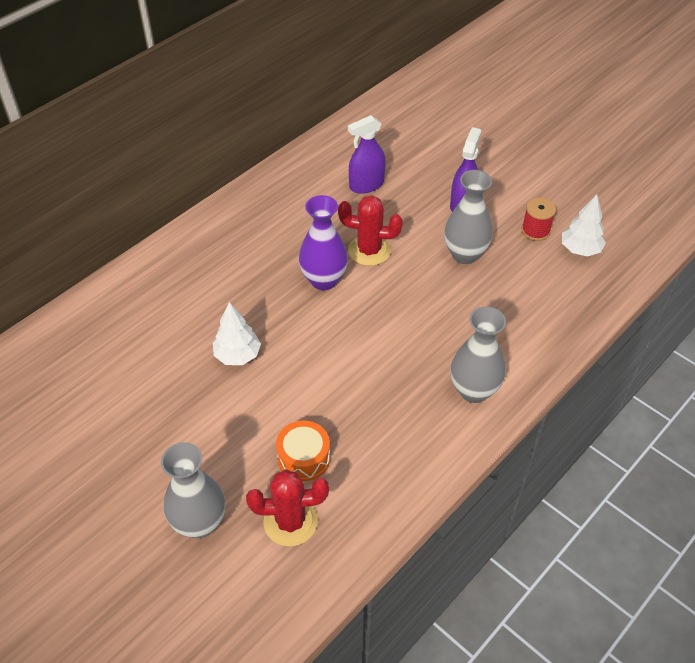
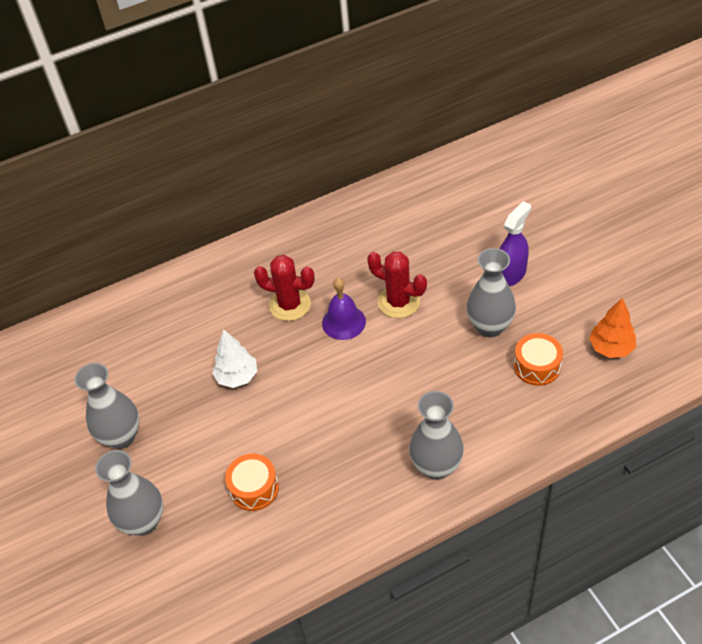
camera: 25 degrees right, 0 degrees up
red cactus [246,469,329,546] -> red cactus moved to [254,255,315,321]
purple vase [299,195,348,290] -> purple bell [322,278,366,340]
purple spray bottle [348,115,386,194] -> none
red spool [521,198,556,241] -> none
white tree [562,194,606,256] -> orange tree [589,298,636,358]
none -> grey vase [75,363,140,449]
none -> orange drum [514,333,563,386]

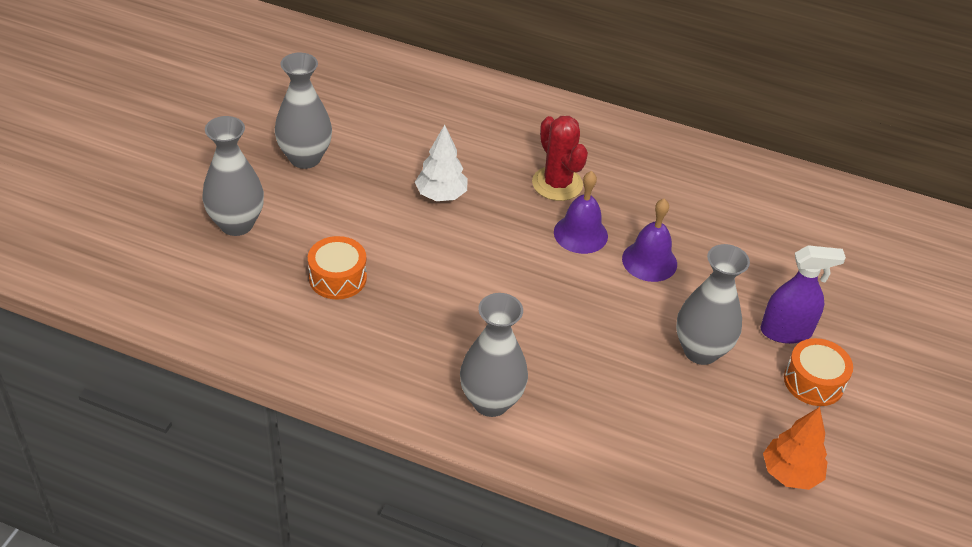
camera: 40 degrees right, 5 degrees down
red cactus [367,251,427,318] -> purple bell [622,199,677,282]
orange drum [514,333,563,386] -> orange drum moved to [784,338,853,406]

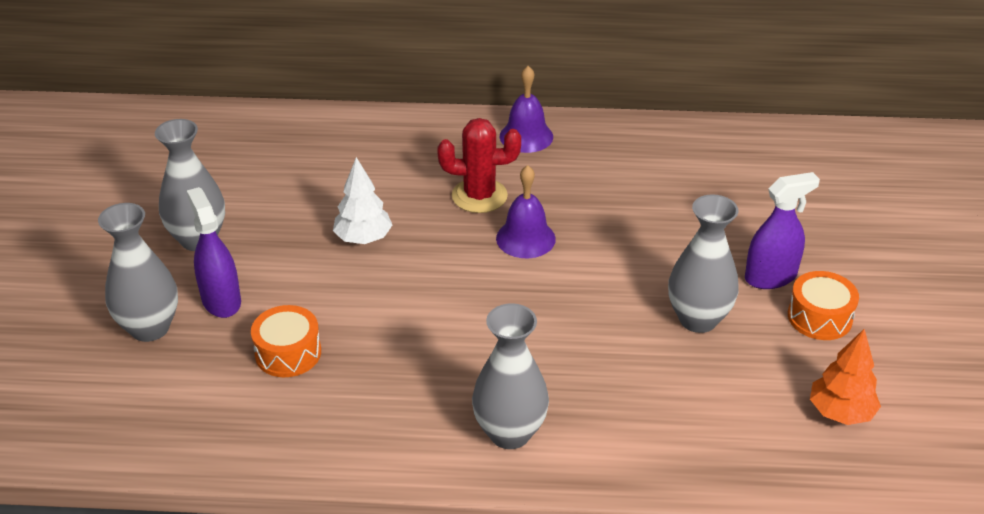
camera: 15 degrees left, 5 degrees down
red cactus [532,116,588,201] -> red cactus turned 45 degrees counterclockwise [437,118,521,213]
purple bell [622,199,677,282] -> purple bell moved to [500,66,553,153]
none -> purple spray bottle [187,187,241,318]

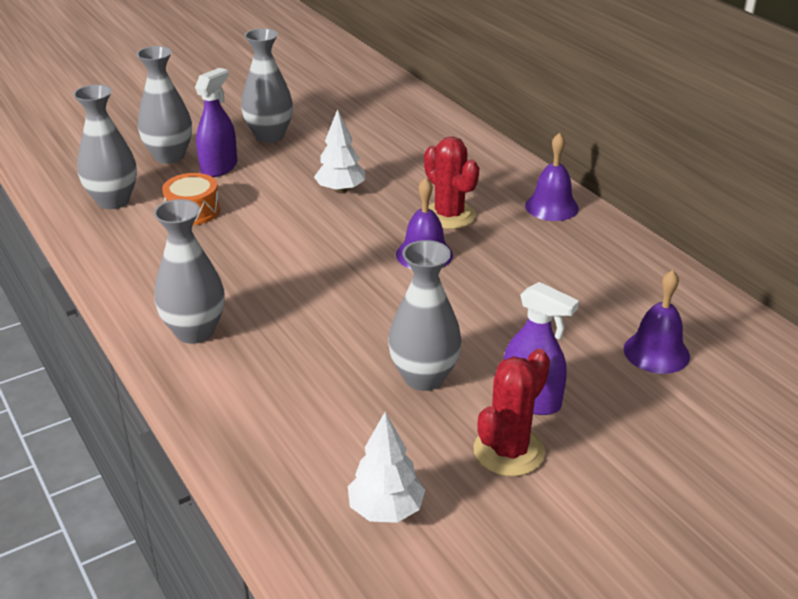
camera: 55 degrees right, 5 degrees down
orange drum [788,271,859,340] -> red cactus [474,349,550,476]
orange tree [810,329,881,425] -> white tree [348,412,425,523]
none -> grey vase [73,84,137,209]
none -> purple bell [624,270,690,374]

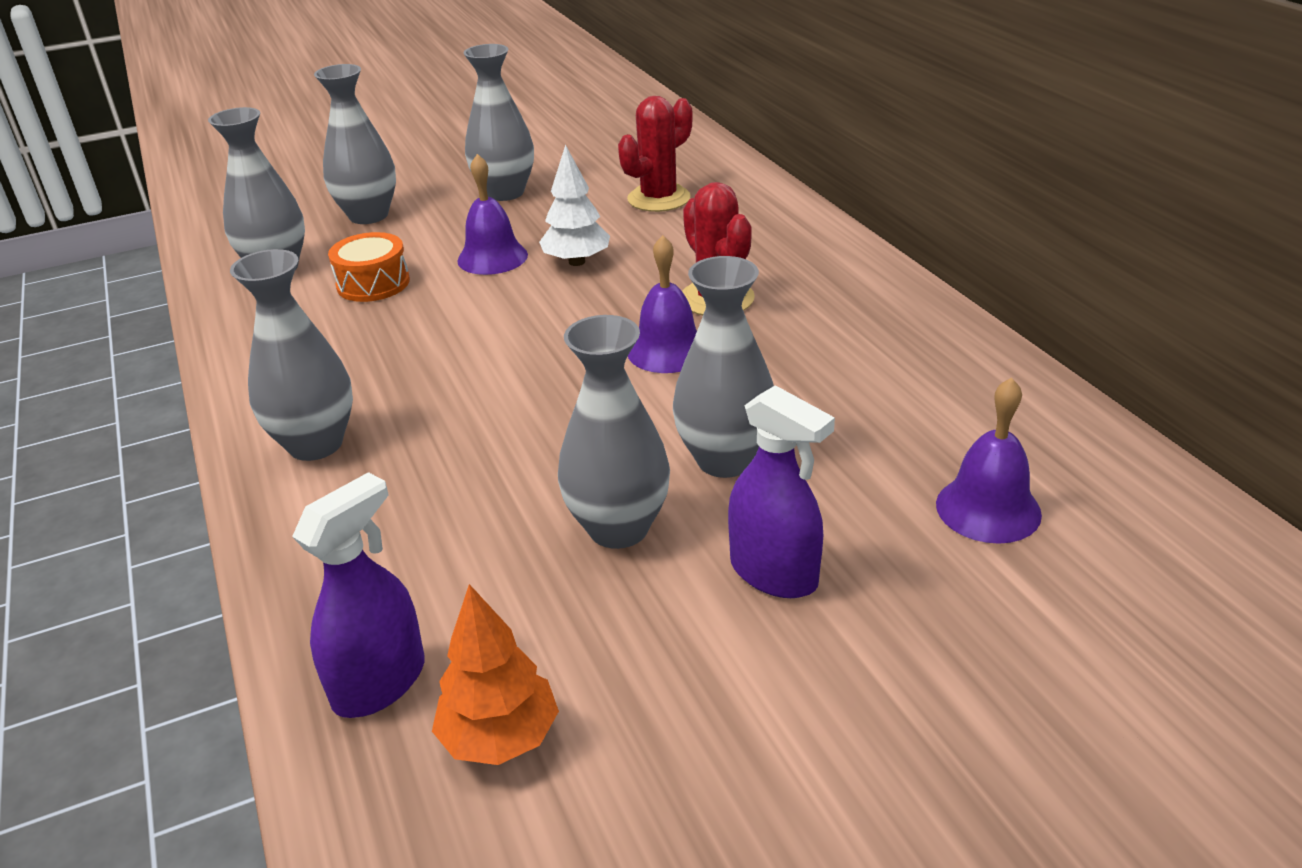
camera: 10 degrees right, 0 degrees up
purple spray bottle [195,68,237,177] -> purple spray bottle moved to [292,472,425,718]
white tree [348,412,425,523] -> orange tree [432,584,559,765]
red cactus [474,349,550,476] -> red cactus moved to [618,96,693,212]
purple bell [525,133,579,221] -> purple bell moved to [457,154,528,275]
none -> grey vase [673,256,774,478]

